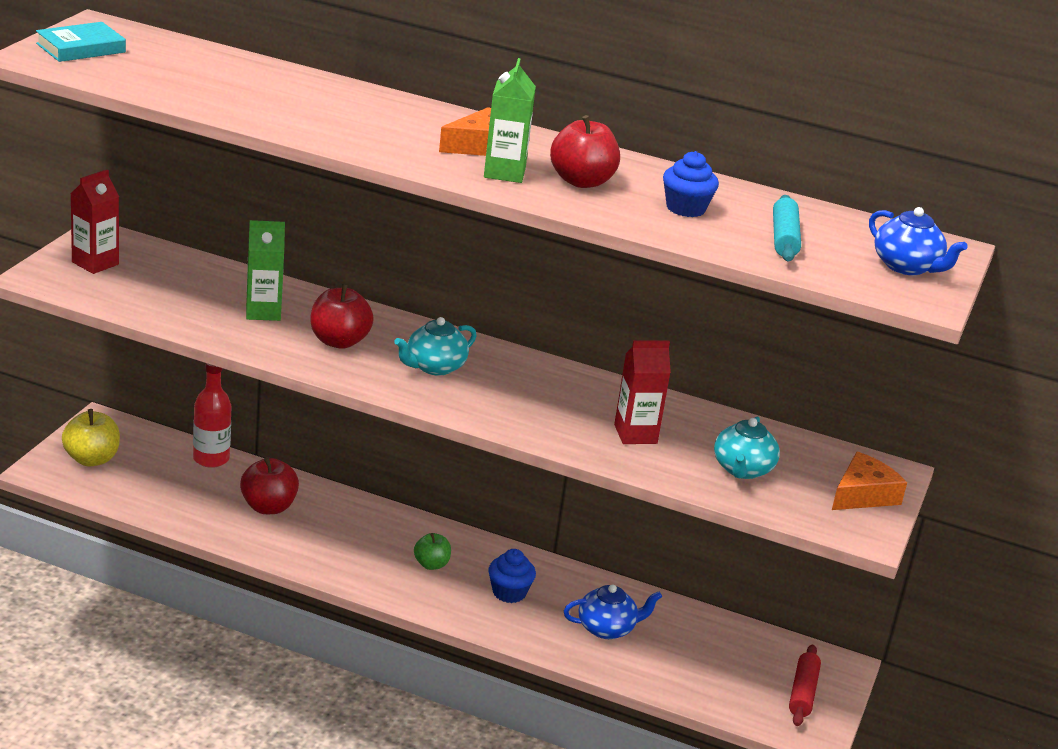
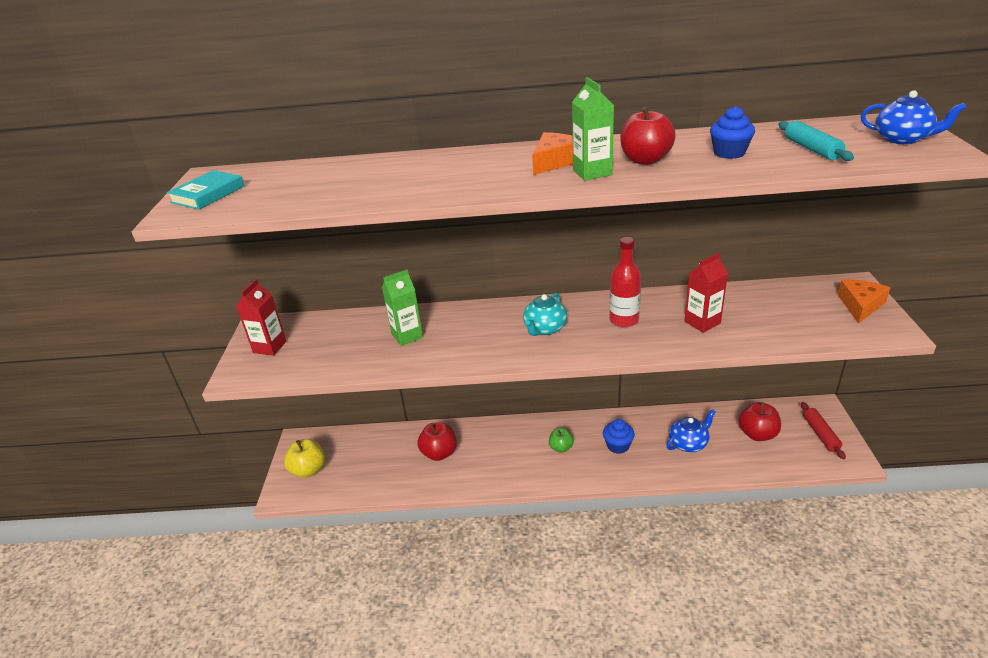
camera: 15 degrees left, 5 degrees up
red bottle [193,363,231,468] -> red bottle moved to [609,237,641,327]
red apple [310,284,374,349] -> red apple moved to [738,402,781,441]
turquoise teapot [714,417,780,479] -> none

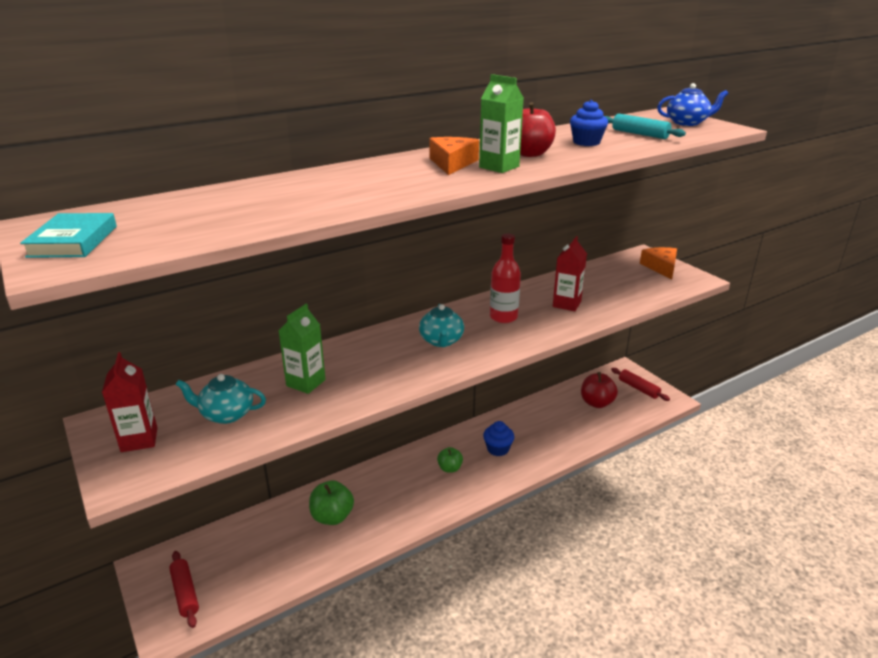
camera: 35 degrees left, 5 degrees down
yellow apple [284,439,325,478] -> red rolling pin [169,551,199,628]
red apple [417,422,457,461] -> green apple [309,480,354,525]
blue teapot [666,409,716,452] -> none
none -> turquoise teapot [175,374,266,424]

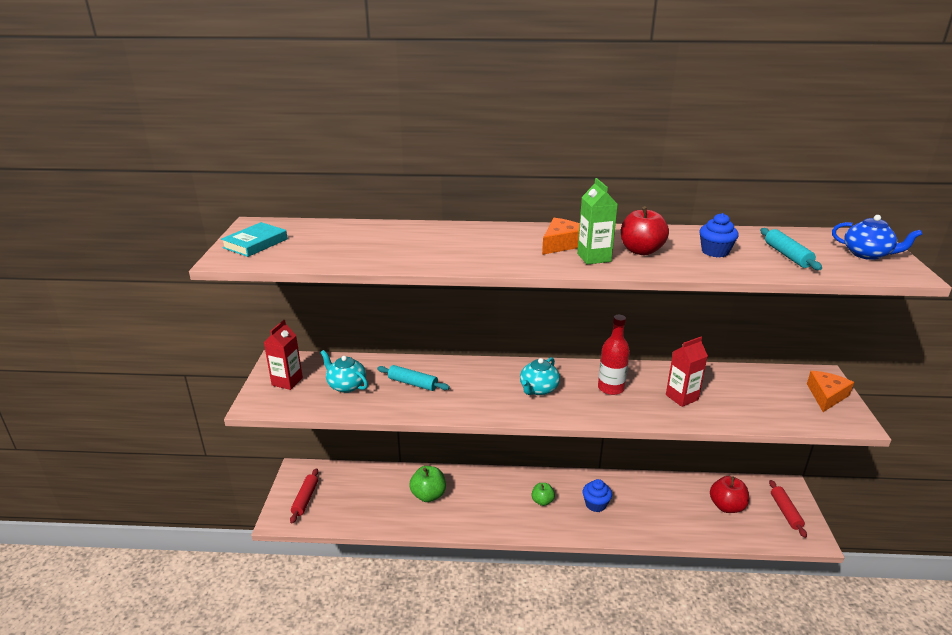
camera: 35 degrees right, 0 degrees up
green carton [278,304,326,394] -> turquoise rolling pin [377,365,450,391]

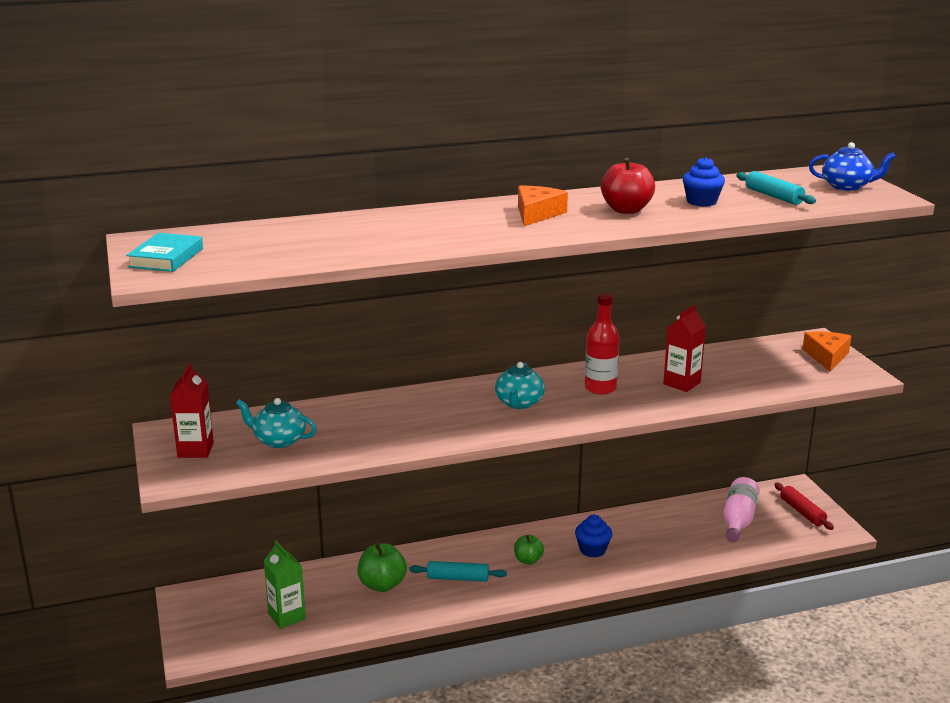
camera: 20 degrees left, 5 degrees down
red rolling pin [290,468,318,524] -> none
turquoise rolling pin [377,365,450,391] -> turquoise rolling pin moved to [409,561,507,582]
green carton [577,178,618,264] -> green carton moved to [263,540,306,629]
red apple [710,476,749,513] -> pink bottle [723,477,760,542]

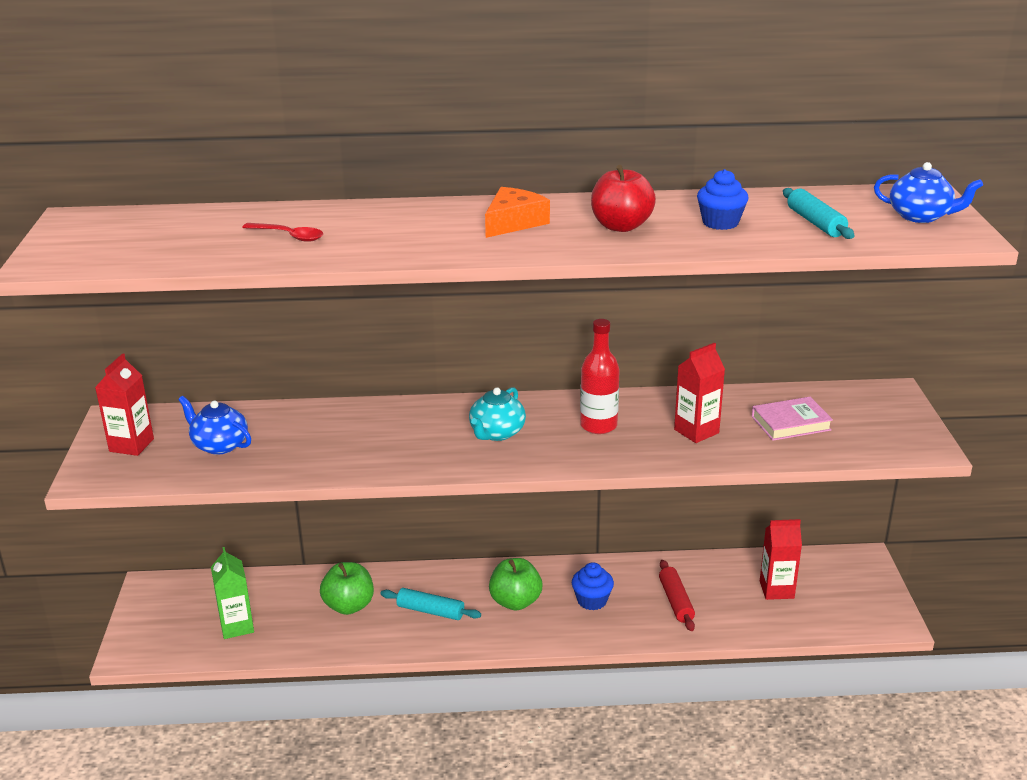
camera: 15 degrees right, 5 degrees up
turquoise book [126,233,203,272] -> none
turquoise teapot [236,398,317,448] -> blue teapot [178,396,251,455]
green apple [514,535,544,564] -> green apple [489,558,542,610], size x1.58
pink bottle [723,477,760,542] -> red carton [760,519,802,600]
red rolling pin [775,483,834,530] -> red rolling pin moved to [659,560,695,631]
orange cheese [803,332,851,372] -> none
none -> red spoon [242,223,323,242]
none -> pink book [752,397,833,441]

